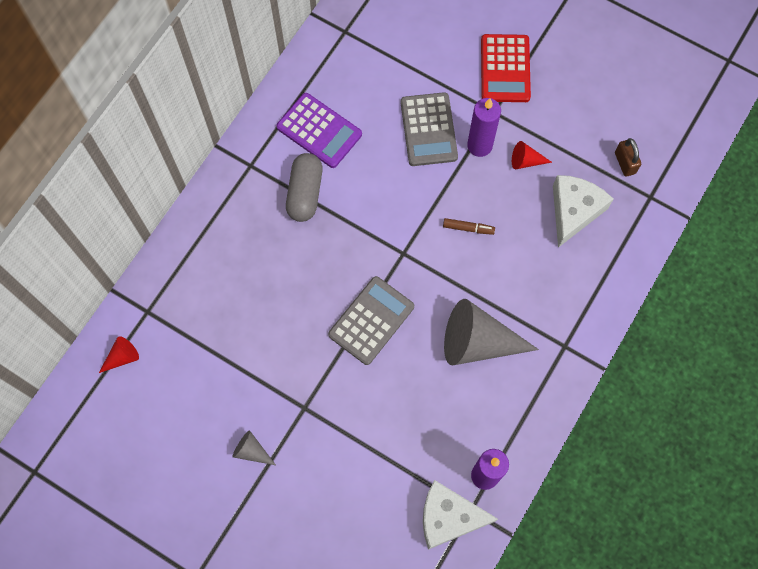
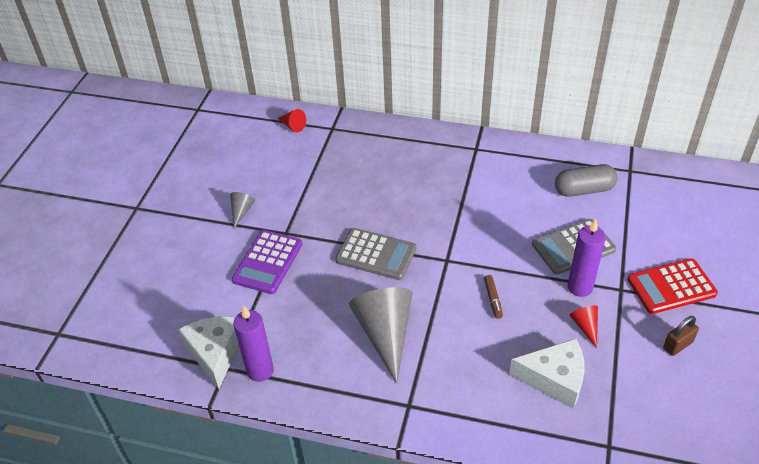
camera: 75 degrees right, 25 degrees down
purple calculator [276,93,362,168] -> purple calculator moved to [232,230,302,294]
grey capsule [286,153,323,222] -> grey capsule moved to [555,164,617,197]
brown padlock [615,138,641,177] -> brown padlock moved to [663,316,699,356]

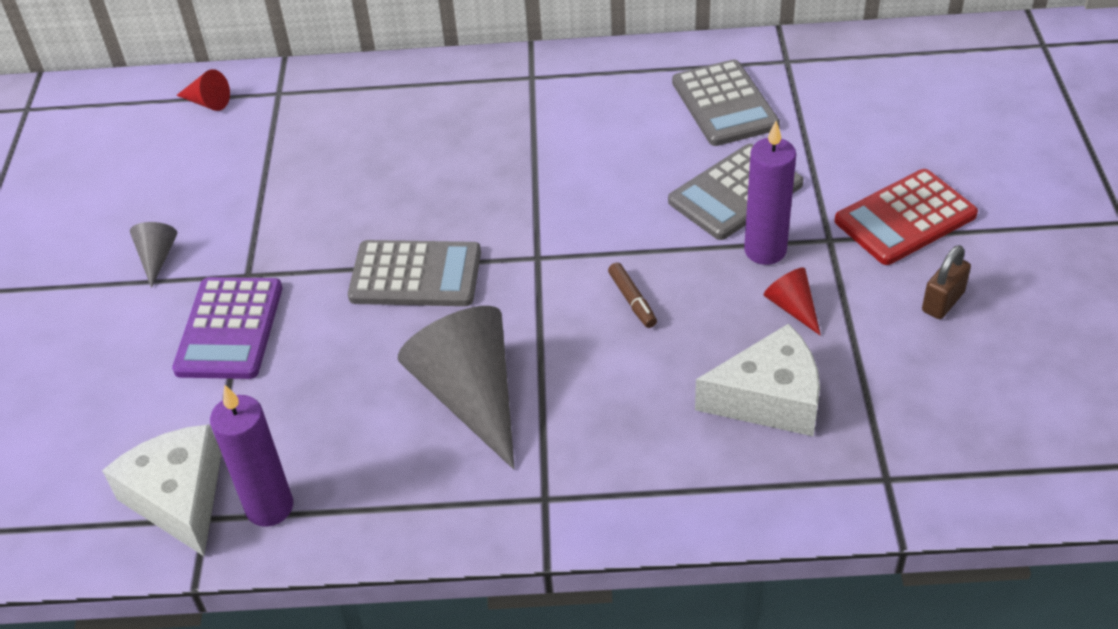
camera: 15 degrees left, 0 degrees up
grey capsule [555,164,617,197] -> grey calculator [672,59,780,146]

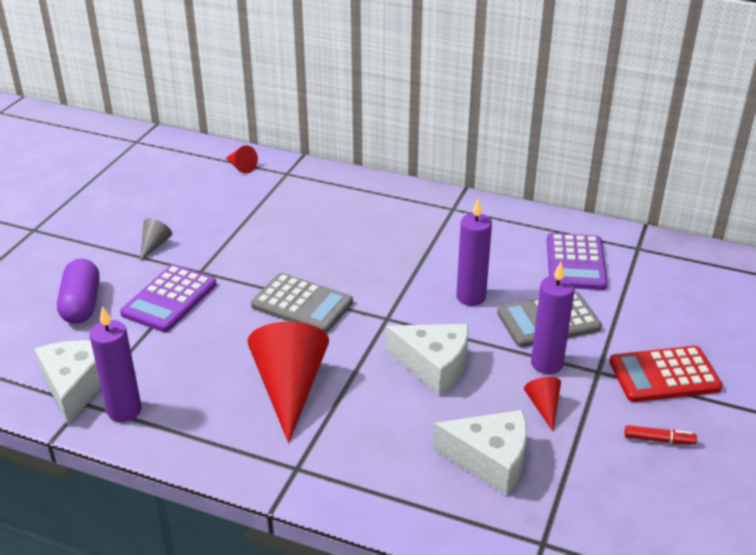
camera: 20 degrees right, 10 degrees down
grey cone [398,306,515,470] -> red cone [247,322,329,443]
brown marker [608,263,657,328] -> white cheese [386,324,469,395]
grey calculator [672,59,780,146] -> purple calculator [547,233,607,290]
brown padlock [922,245,971,319] -> red marker [625,425,697,445]
none -> purple capsule [57,259,99,324]
none -> purple candle [456,199,492,306]

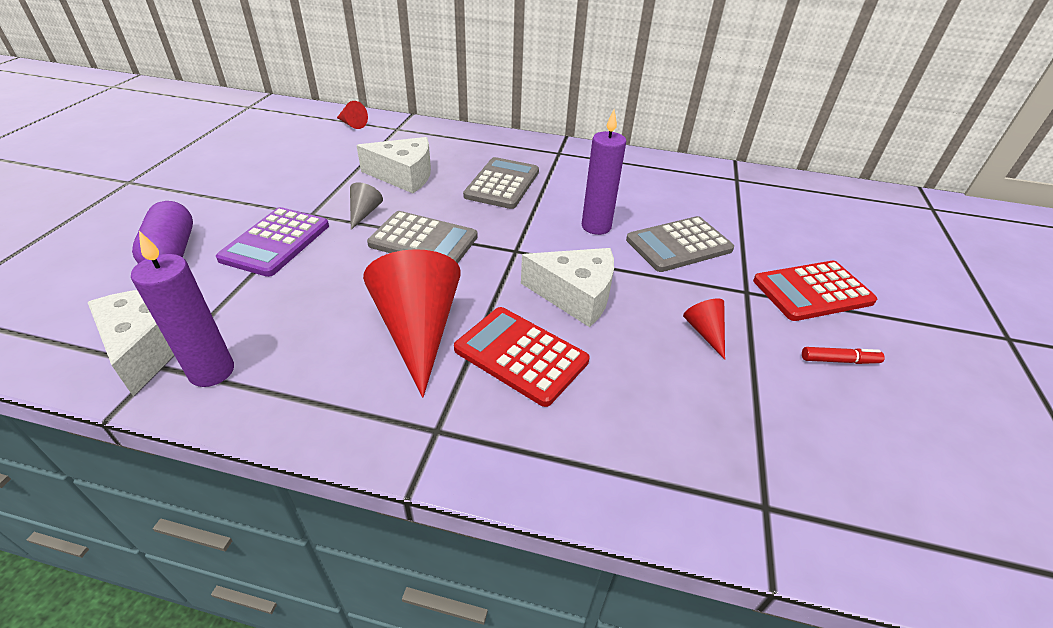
camera: 10 degrees left, 5 degrees up
grey cone [140,219,172,261] -> grey cone moved to [350,182,383,230]
white cheese [433,410,527,496] -> white cheese moved to [356,137,431,193]
purple candle [531,262,575,374] -> none
purple calculator [547,233,607,290] -> none
none -> red calculator [454,307,589,407]
none -> grey calculator [463,157,539,209]

